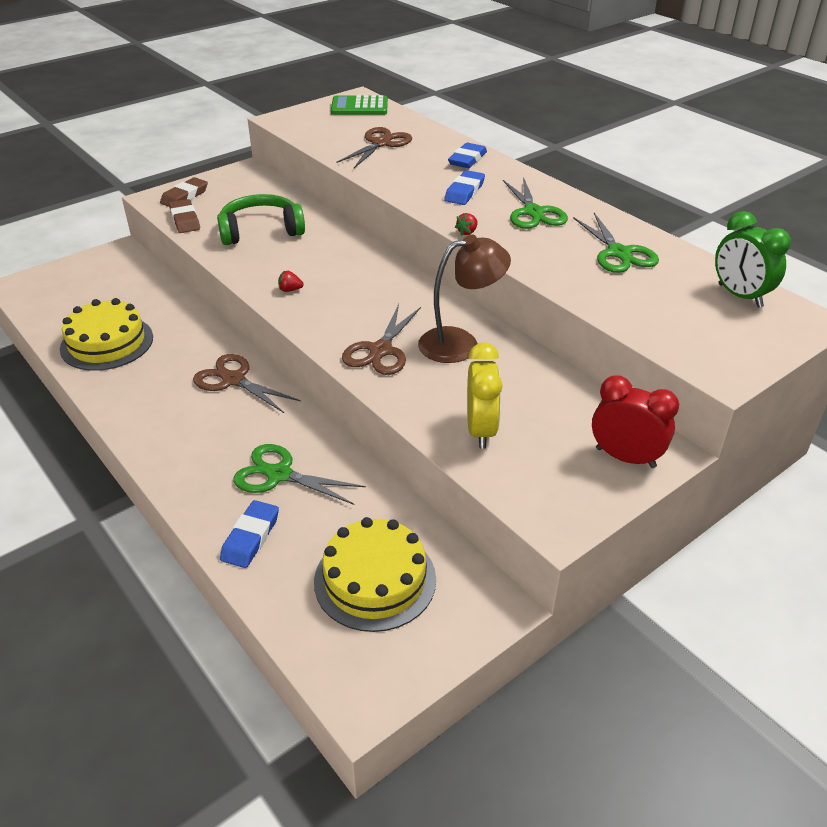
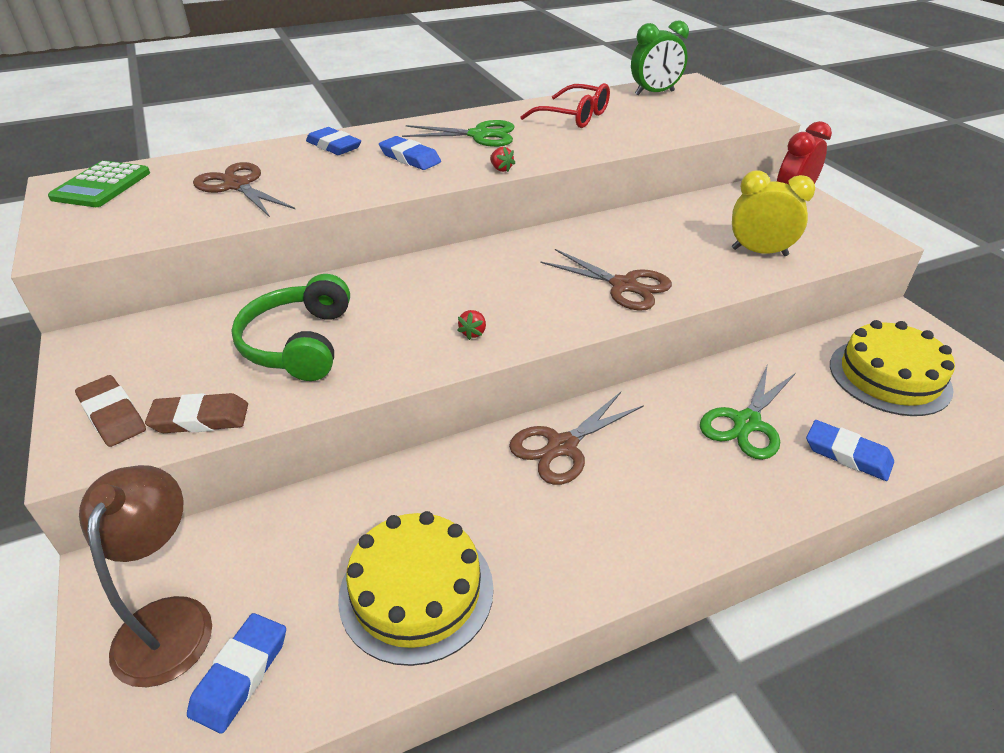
camera: 75 degrees left, 0 degrees up
brown lamp [418,234,511,363] -> brown lamp moved to [79,465,212,687]
green scissors [573,213,659,273] -> red glasses [520,83,610,128]
none -> blue eraser [187,613,286,734]

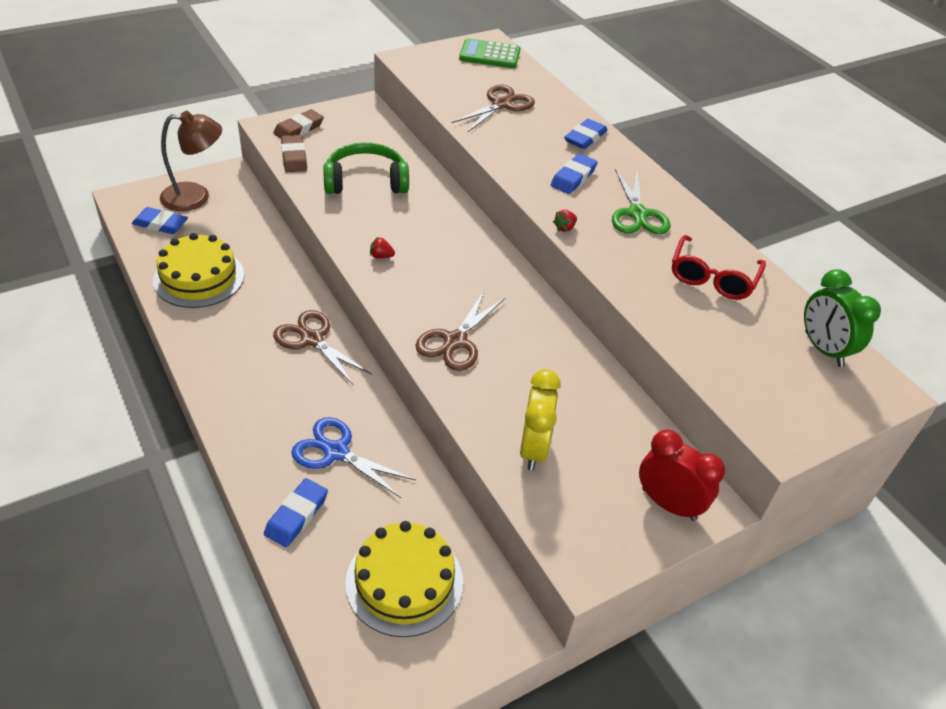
camera: 80 degrees right, 5 degrees up
green scissors [700,364,796,460] -> blue scissors [291,417,416,498]

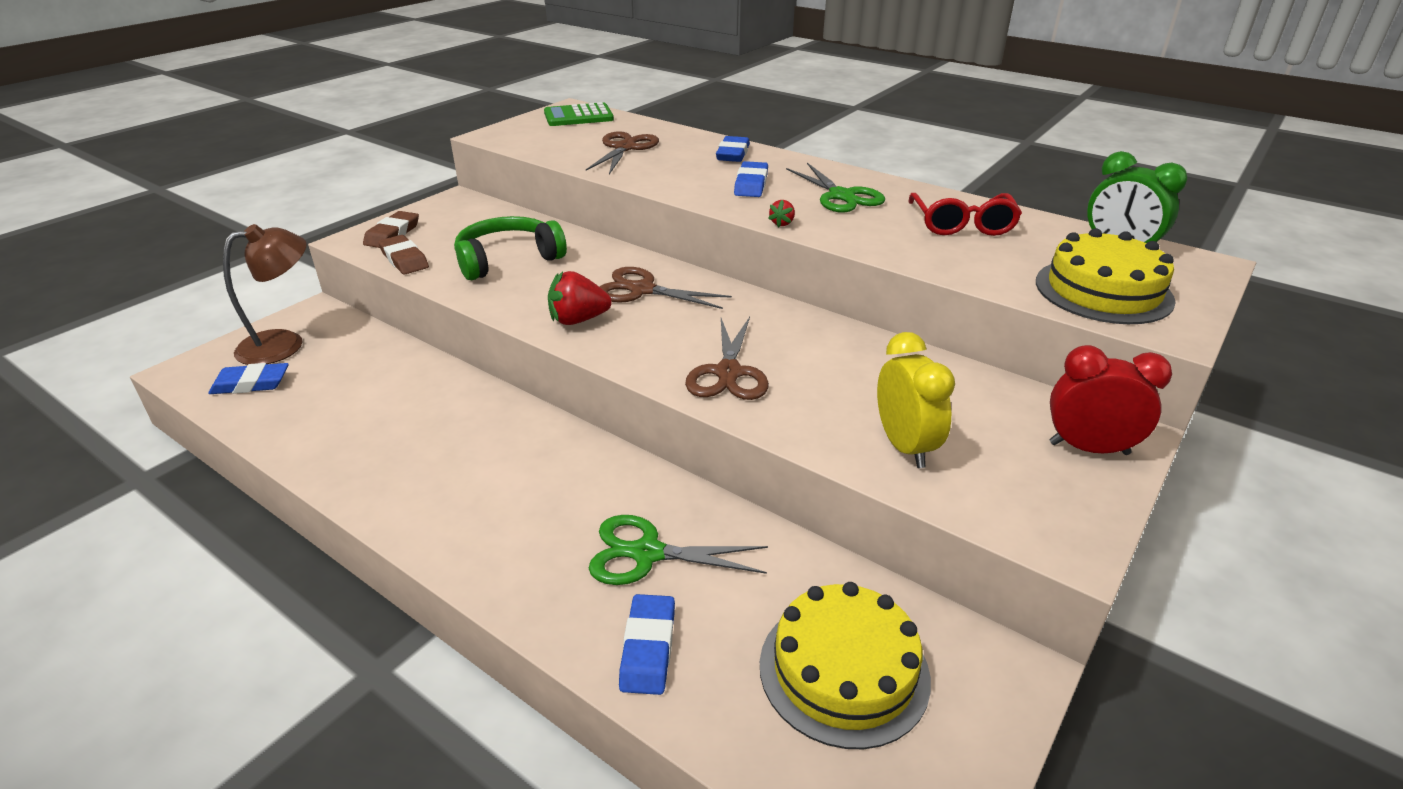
camera: 20 degrees left, 10 degrees down
yellow cake [153,233,244,308] -> yellow cake moved to [1036,228,1176,324]
brown scissors [273,310,372,385] -> brown scissors moved to [599,267,732,309]
blue scissors [291,417,416,498] -> green scissors [589,515,768,585]
red strawberry [370,237,395,259] -> red strawberry [548,271,612,325], size x1.96

